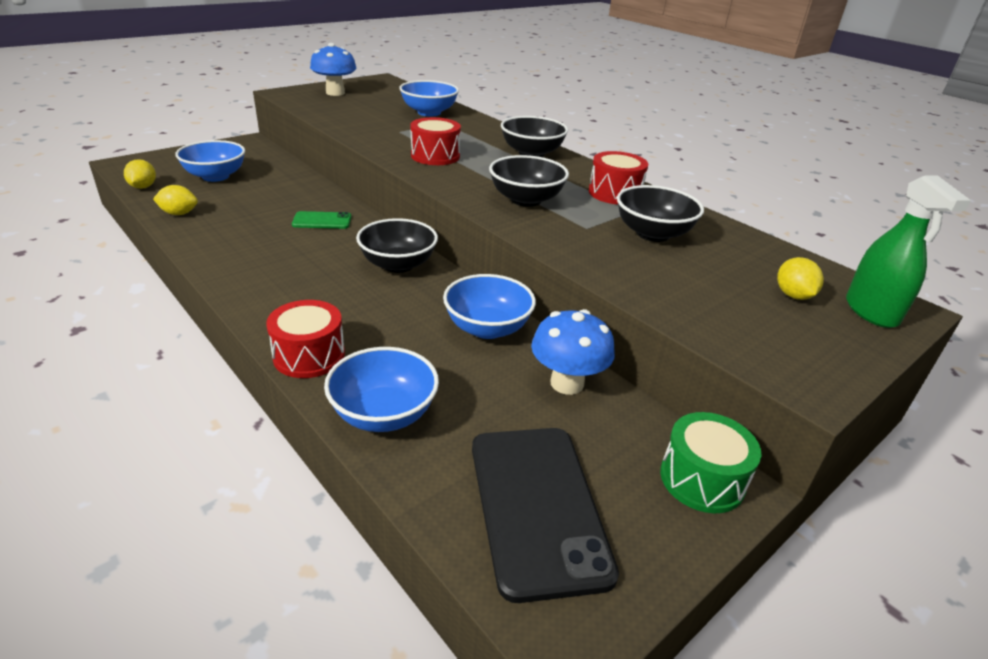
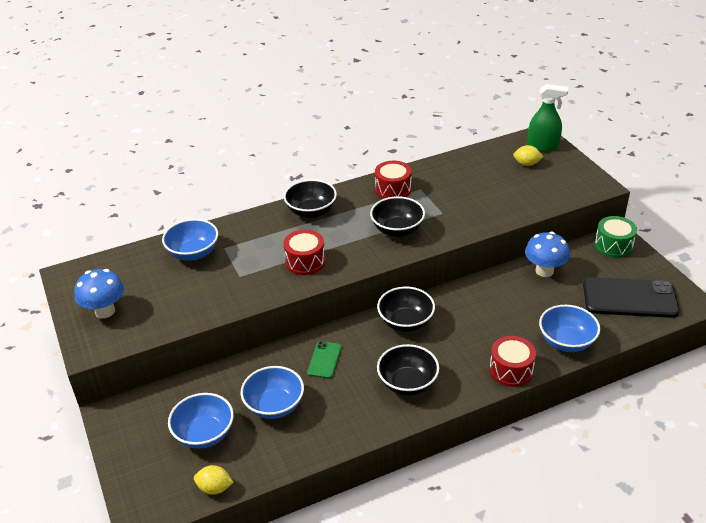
camera: 70 degrees left, 5 degrees up
yellow lemon [153,185,198,215] -> none
blue bowl [443,274,536,339] -> blue bowl moved to [240,366,304,419]
black bowl [617,185,704,242] -> black bowl moved to [377,344,439,396]

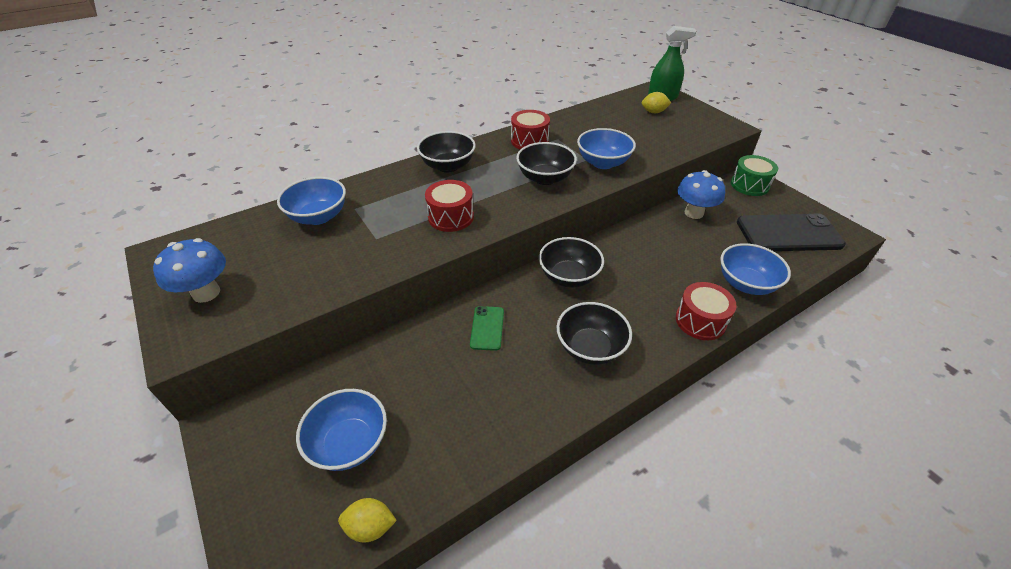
camera: 10 degrees left, 5 degrees up
blue bowl [240,366,304,419] -> blue bowl moved to [577,128,636,169]

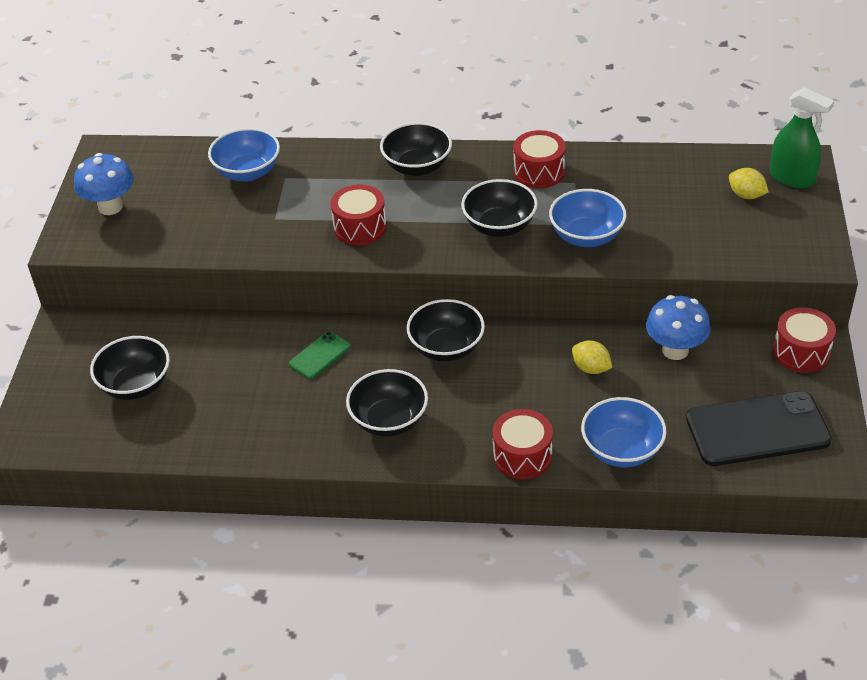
camera: 40 degrees right, 0 degrees up
blue bowl [296,389,387,471] -> black bowl [90,336,170,400]
yellow lemon [338,498,397,542] -> yellow lemon moved to [572,341,612,374]
green drum [731,155,778,196] -> red drum [773,307,836,373]
black phone [737,214,846,251] -> black phone turned 45 degrees counterclockwise [686,391,832,466]

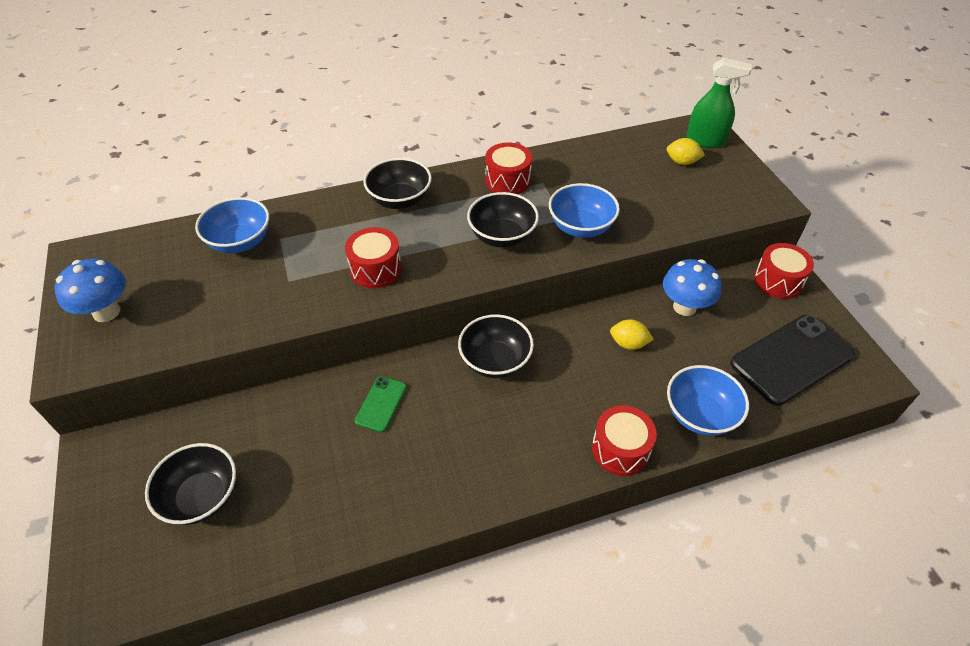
camera: 25 degrees left, 5 degrees up
black bowl [346,369,428,437] -> none

